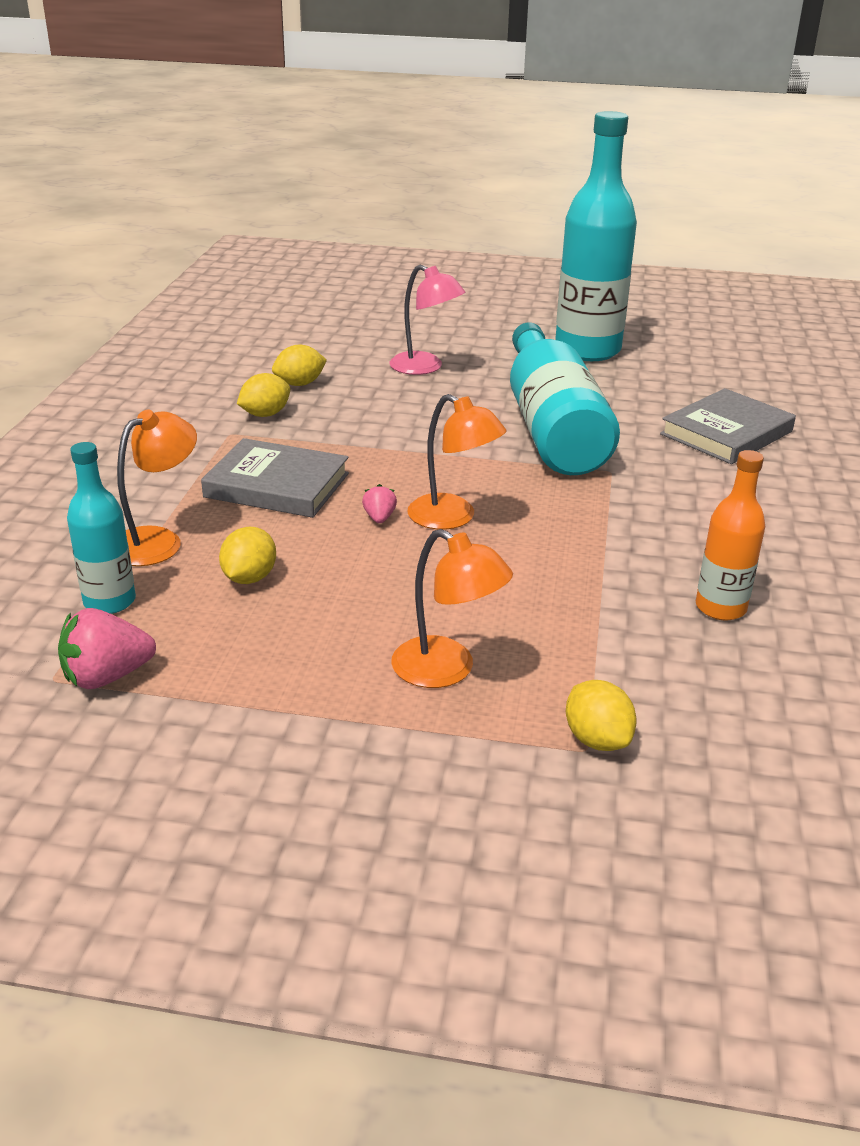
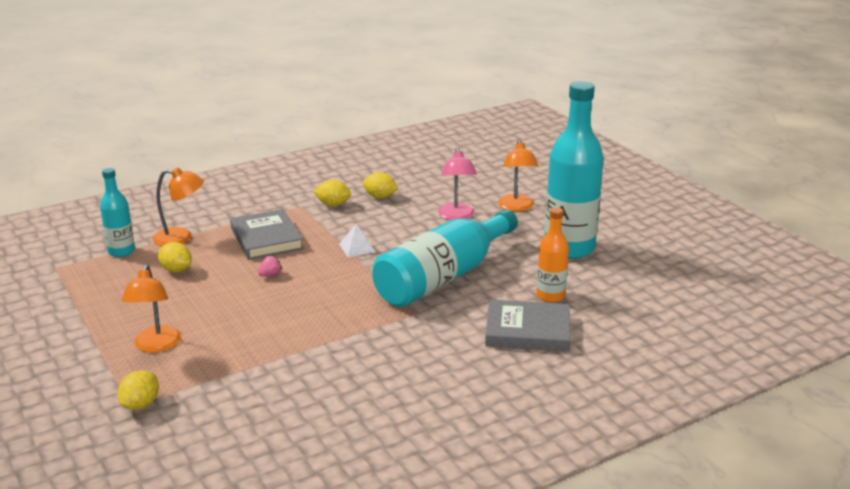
camera: 50 degrees right, 5 degrees down
pink strawberry [58,608,156,689] -> none
yellow lemon [219,527,276,584] -> yellow lemon turned 60 degrees clockwise [158,242,192,272]
orange lamp [407,394,507,530] -> orange lamp moved to [498,140,538,211]
orange bottle [696,450,765,621] -> orange bottle moved to [536,207,569,302]
none -> white pyramid [339,224,375,257]

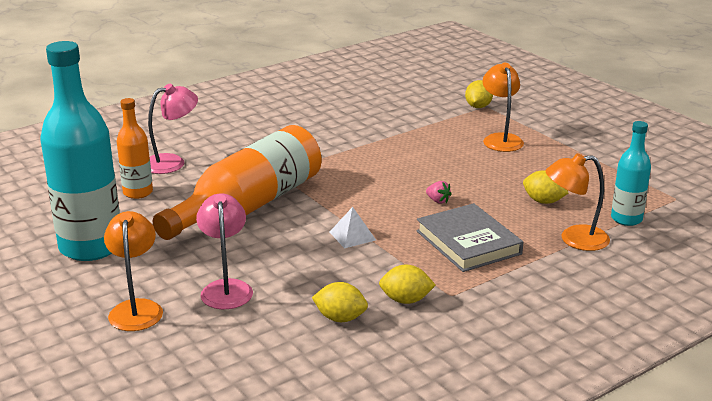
camera: 175 degrees right, 0 degrees up
pink strawberry [258,255,282,276] -> pink strawberry turned 90 degrees counterclockwise [426,181,452,204]
turquoise bottle [372,209,518,307] -> orange bottle [153,125,322,240]
grey book [485,299,570,352] -> pink lamp [148,84,198,174]

